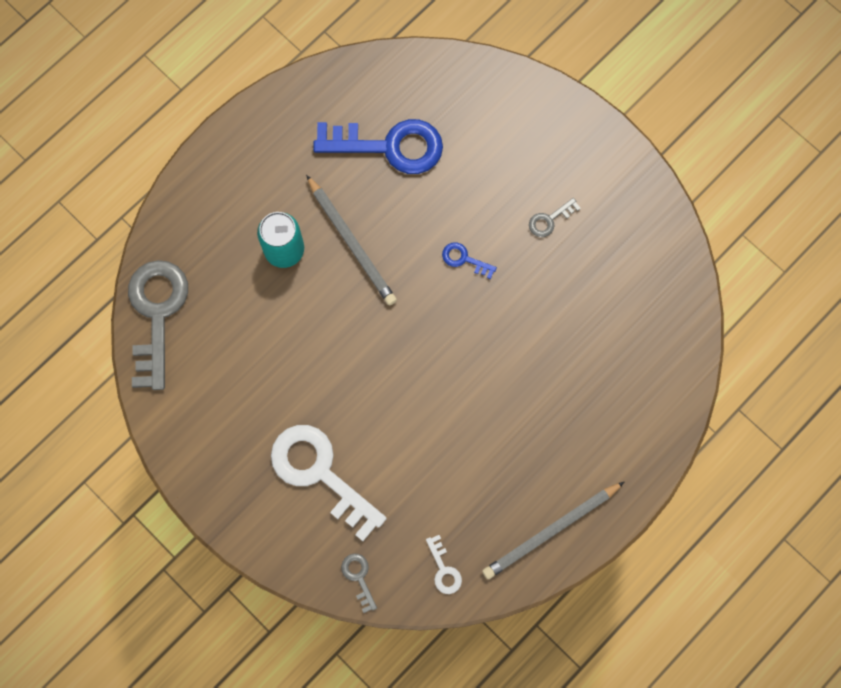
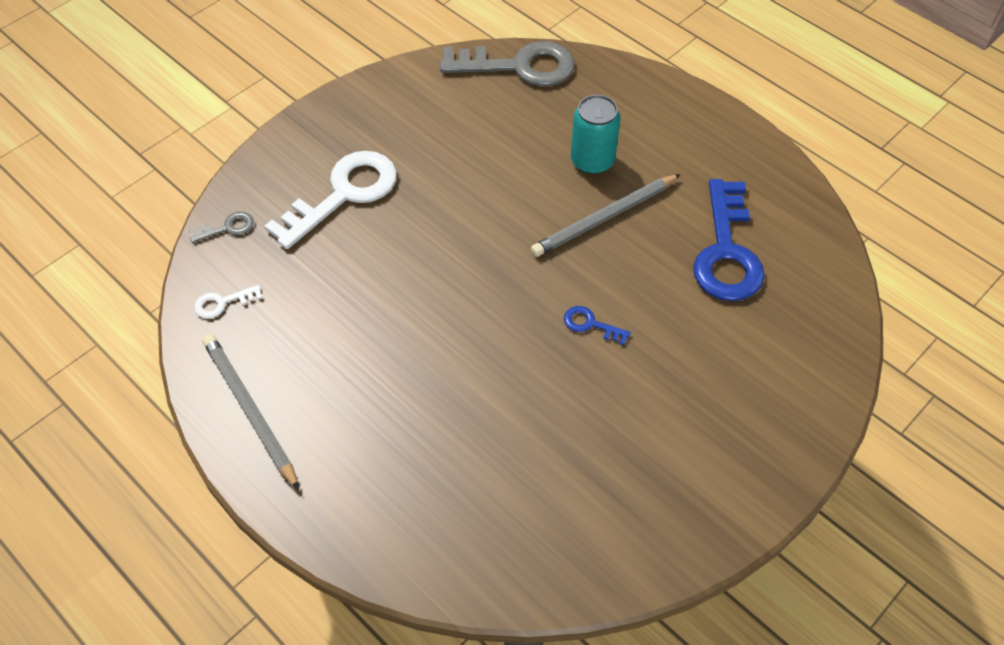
camera: 90 degrees right, 20 degrees down
blue key [442,242,497,279] -> blue key turned 90 degrees counterclockwise [564,306,631,345]
grey key [529,198,581,237] -> none

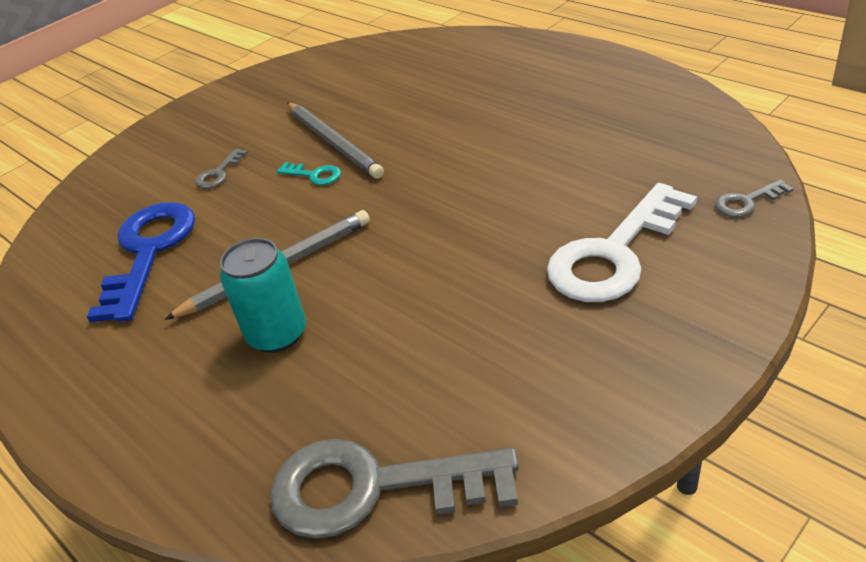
camera: 175 degrees left, 15 degrees down
white key [194,285,263,319] -> none
grey pencil [203,334,299,490] -> grey pencil moved to [287,102,384,179]
blue key [564,306,631,345] -> turquoise key [277,162,341,185]
none -> grey key [195,149,248,188]

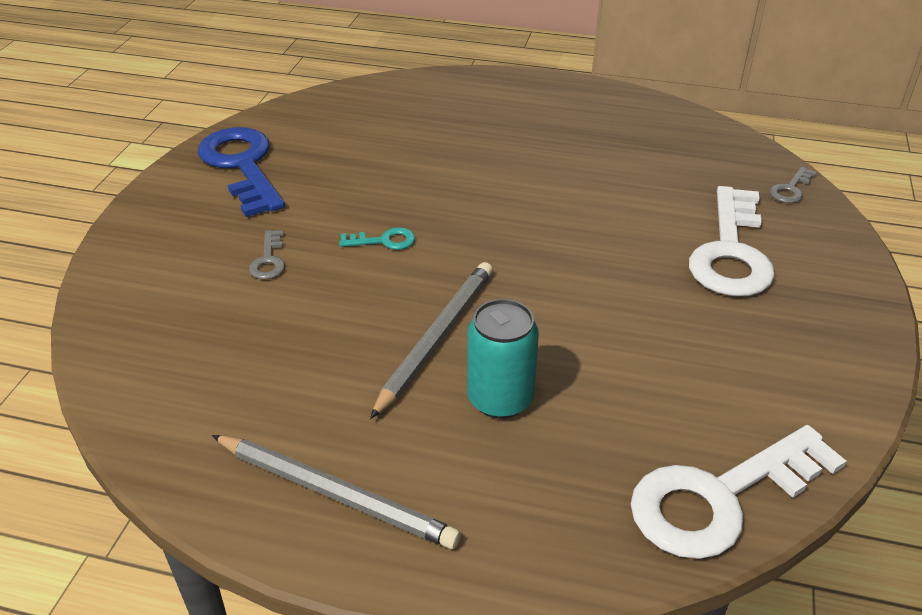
camera: 35 degrees left, 0 degrees up
blue key [87,202,195,322] -> blue key moved to [198,127,285,217]
grey key [270,439,519,539] -> white key [631,425,847,559]
grey pencil [287,102,384,179] -> grey pencil moved to [211,435,461,549]

